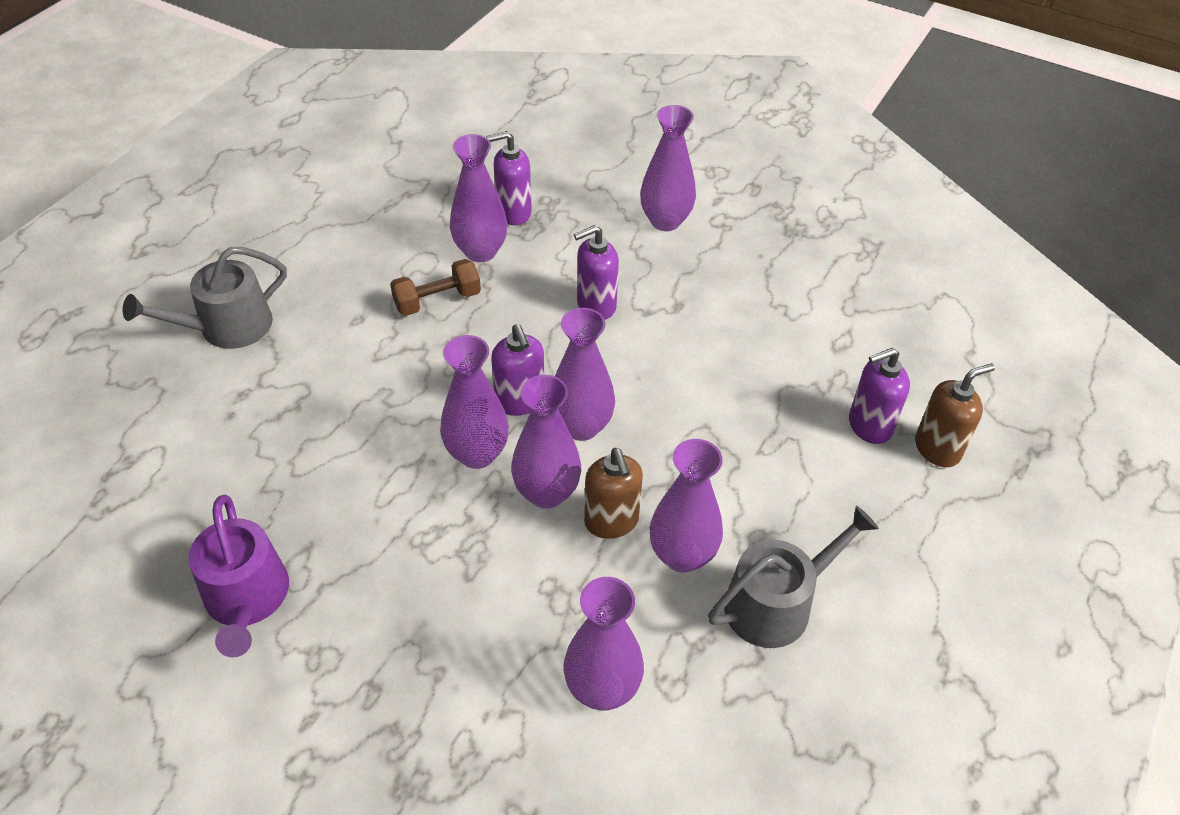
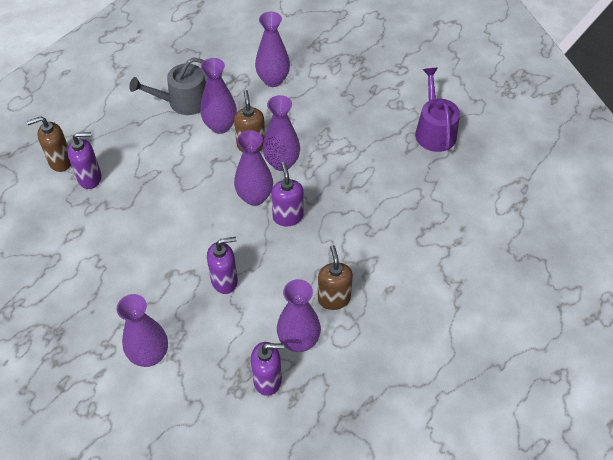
camera: 170 degrees left, 5 degrees up
grey watering can [123,247,287,349] -> none
brown dumbbell [390,259,481,316] -> brown soap dispenser [318,245,353,310]
purple vase [440,335,509,469] -> none

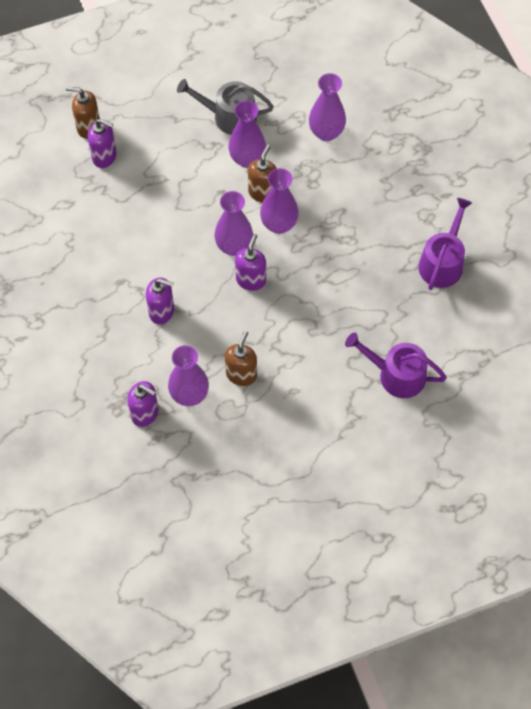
camera: 30 degrees right, 10 degrees up
purple vase [117,294,168,367] -> none
none -> purple watering can [345,332,447,398]

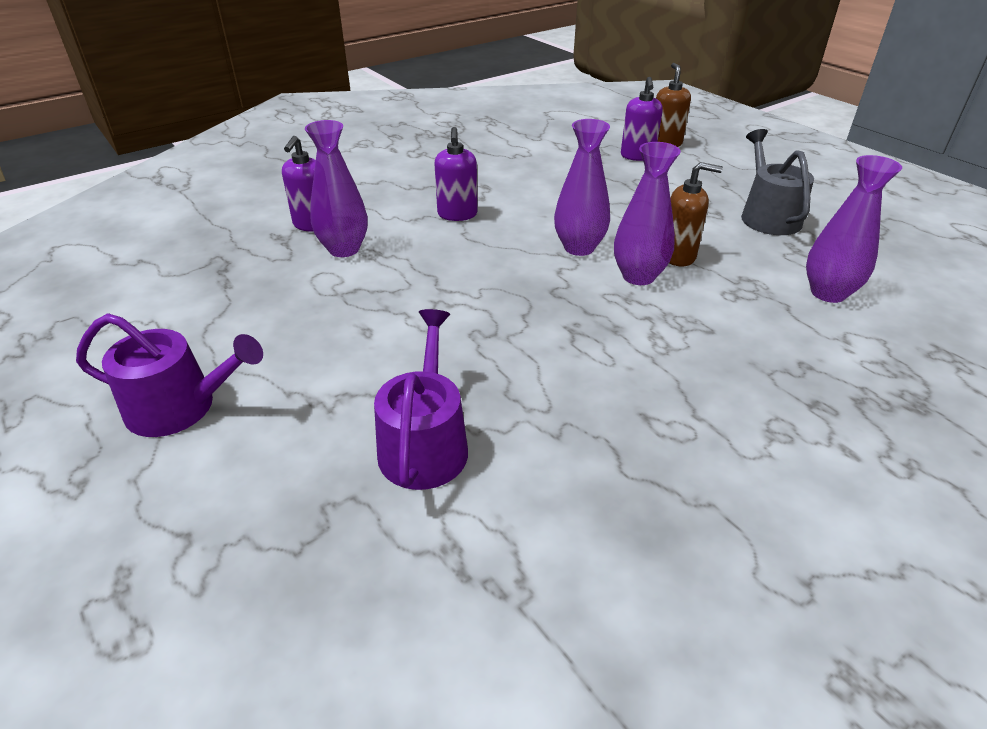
camera: 75 degrees right, 25 degrees down
brown soap dispenser [225,331,257,386] -> none
purple vase [228,100,266,168] -> none
purple soap dispenser [235,234,266,291] -> none
purple watering can [418,198,472,290] -> purple watering can moved to [76,314,263,437]

